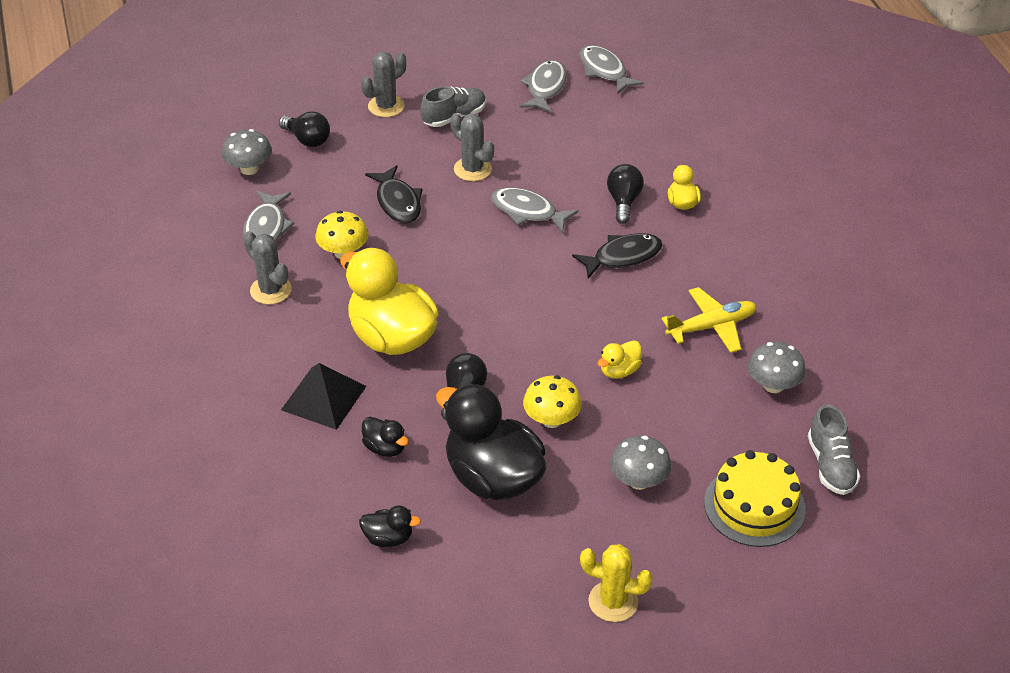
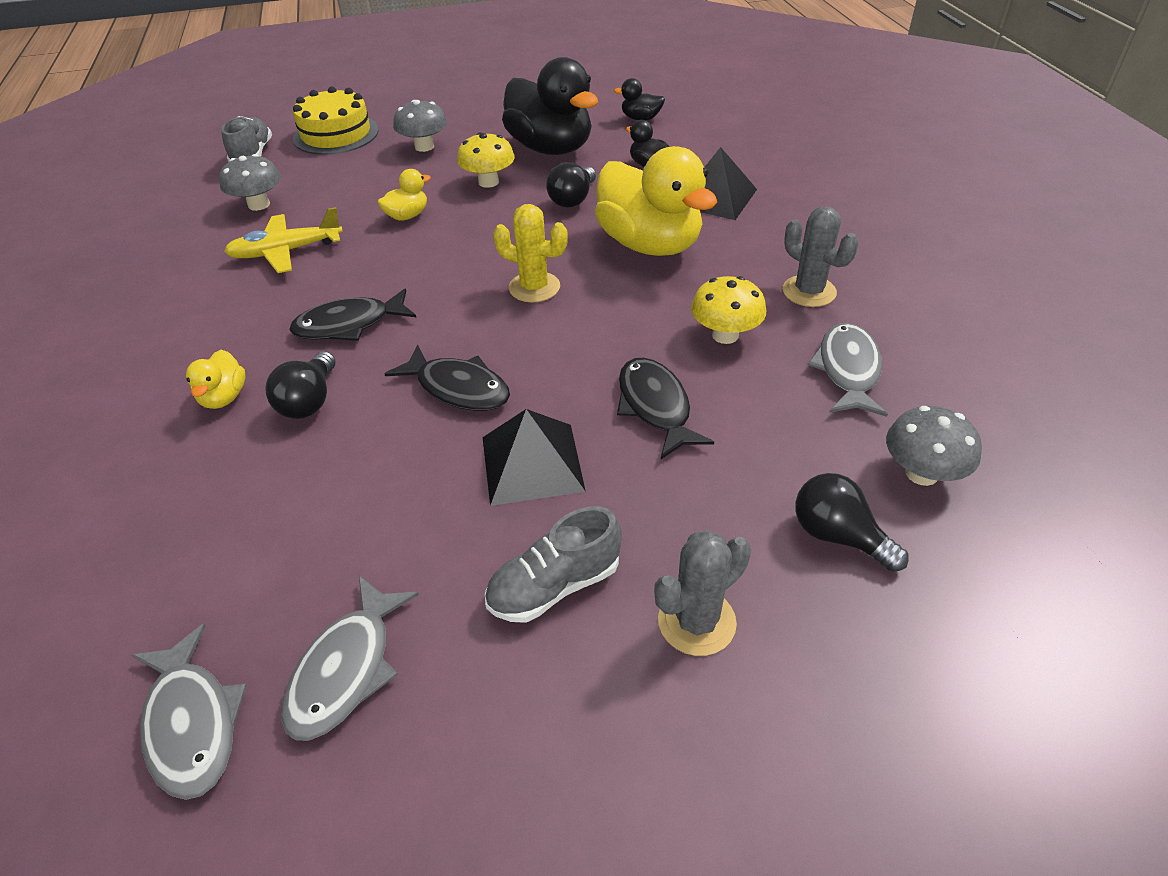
camera: 175 degrees left, 0 degrees up
grey cactus [450,113,494,181] -> black pyramid [482,409,586,506]
grey fish [491,187,578,233] -> black fish [385,344,510,411]
yellow cactus [580,544,653,622] -> yellow cactus moved to [493,204,568,302]

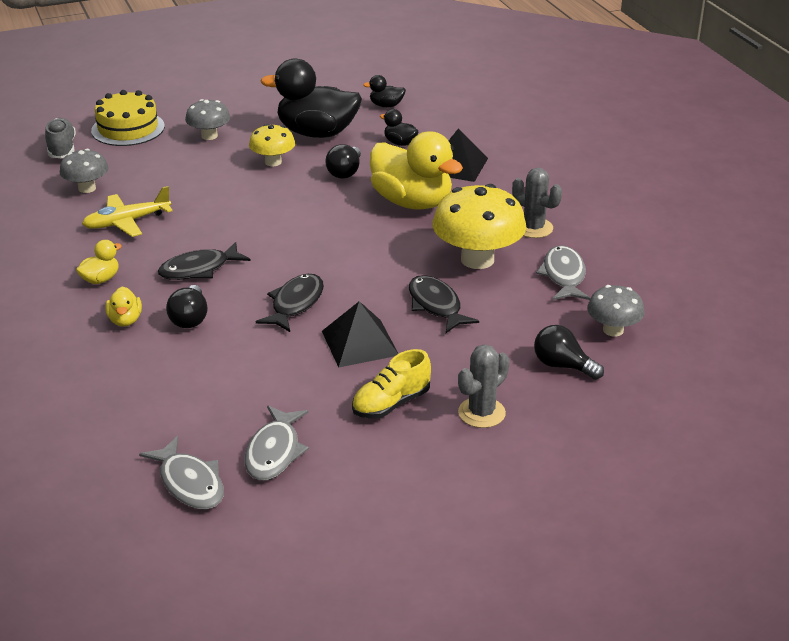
camera: 10 degrees left, 10 degrees down
yellow duck [377,169,431,221] -> yellow duck moved to [76,240,122,284]
black fish [385,344,510,411] -> black fish turned 90 degrees counterclockwise [256,274,324,332]
grey shoe [485,506,622,623] -> yellow shoe [352,349,431,419]
yellow cactus [493,204,568,302] -> none
black duck [502,57,598,155] -> black duck turned 150 degrees clockwise [261,58,362,138]
yellow mushroom [691,276,766,344] -> yellow mushroom [432,184,526,269], size x1.77

